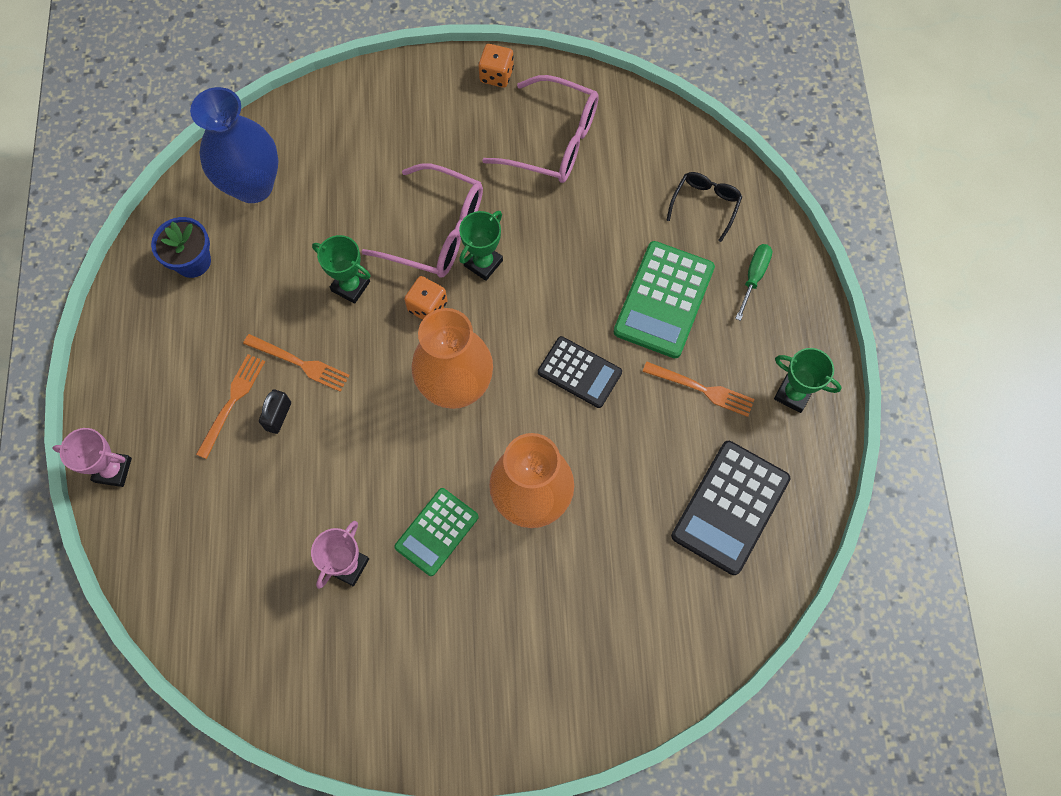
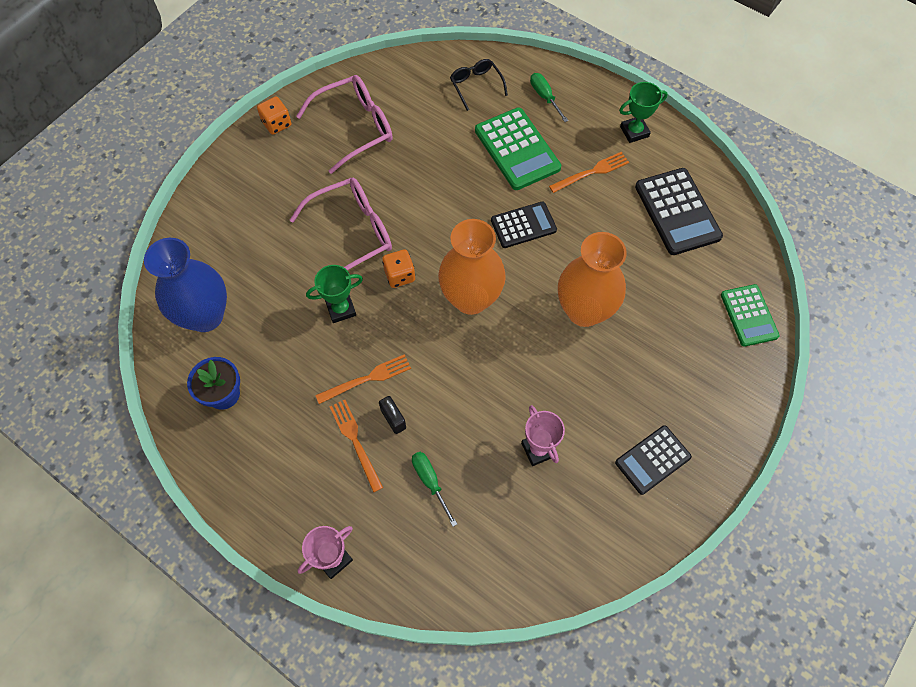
camera: 50 degrees left, 5 degrees down
green calculator [394,488,479,576] -> green calculator moved to [721,284,780,347]
green trophy [459,211,503,281] -> none
none -> green screwdriver [412,452,457,527]
none -> black calculator [615,425,692,495]

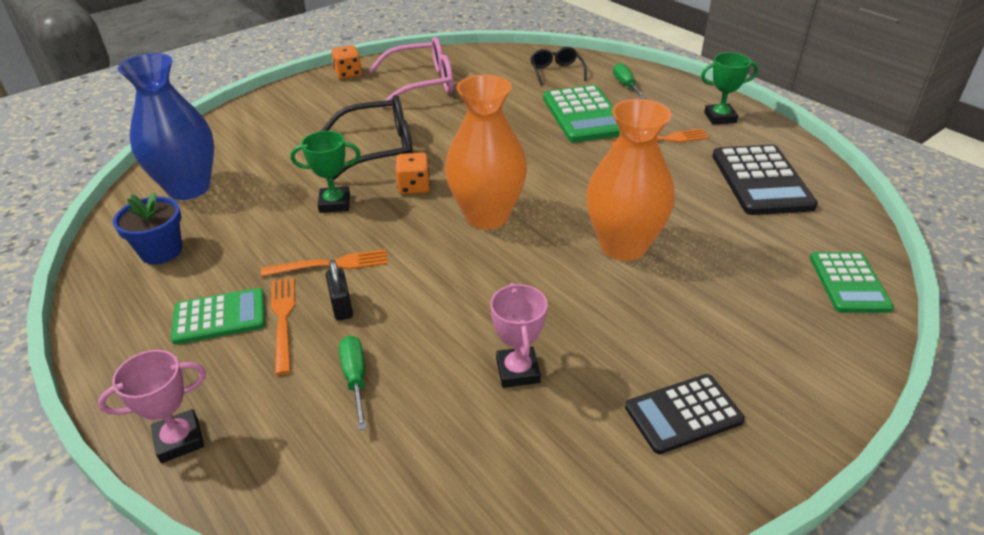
camera: 15 degrees right, 25 degrees down
pink glasses [290,178,392,270] -> black glasses [321,95,413,181]
black calculator [491,201,557,248] -> none
none -> green calculator [171,288,265,345]

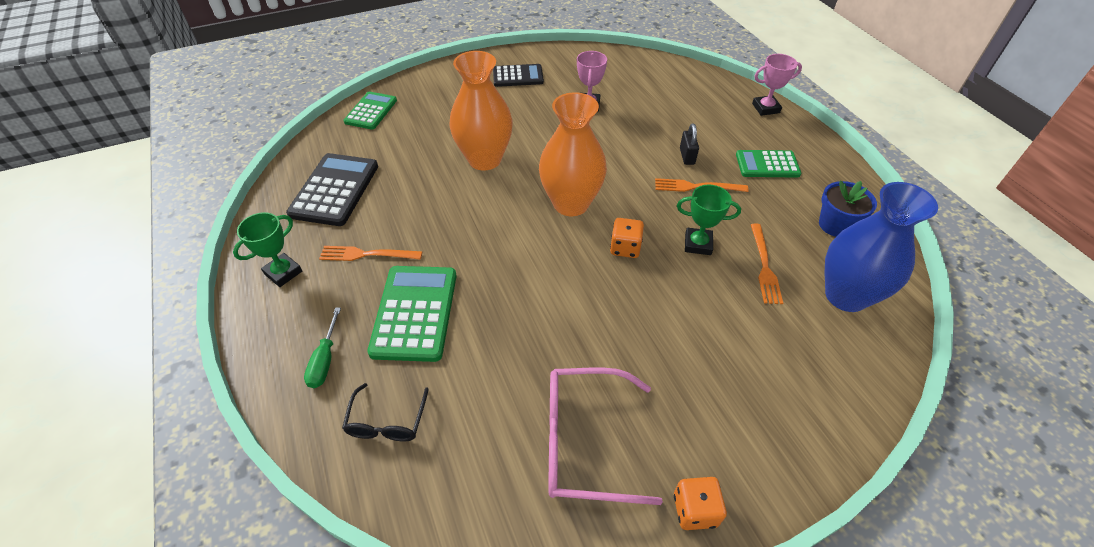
camera: 165 degrees left, 10 degrees up
orange fork [271,277,295,375] -> orange fork moved to [751,223,783,304]
black glasses [321,95,413,181] -> none
green screwdriver [339,336,367,430] -> none
green trophy [701,52,759,125] -> green trophy turned 60 degrees counterclockwise [233,212,302,287]

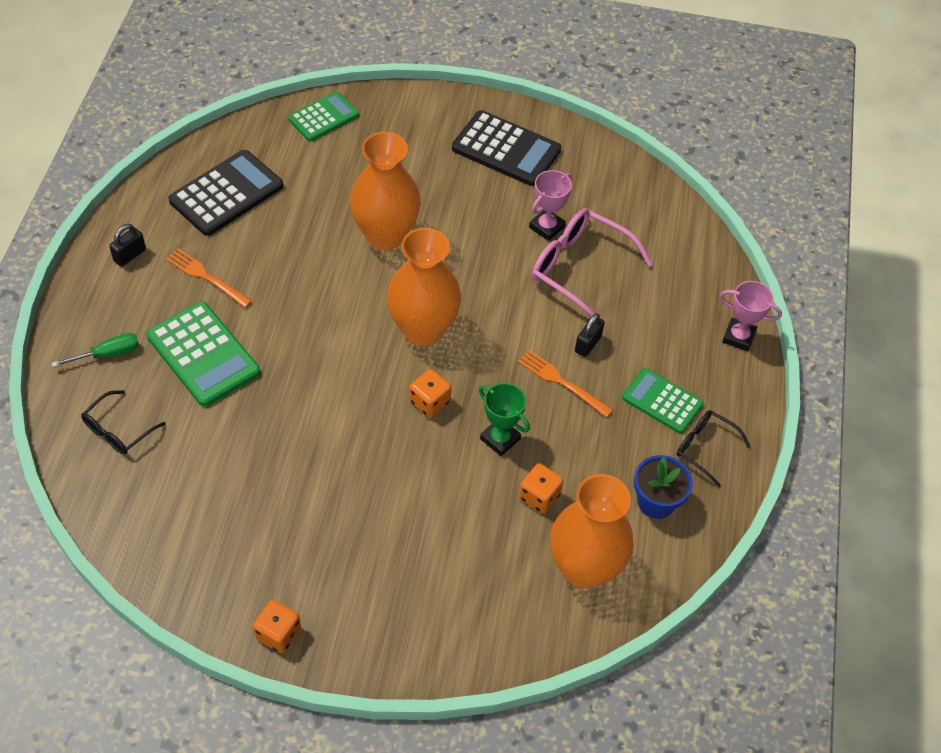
camera: 30 degrees right, 5 degrees up
green trophy [233,212,302,287] -> black padlock [109,224,146,267]
green screwdriver [304,307,341,388] -> green screwdriver turned 150 degrees counterclockwise [52,333,139,367]
green calculator [367,266,457,362] -> green calculator turned 105 degrees clockwise [146,301,260,407]
black calculator [493,64,544,87] -> black calculator [452,110,561,186], size x1.54
pink glasses [548,367,663,505] -> pink glasses moved to [532,208,652,317]
orange fork [751,223,783,304] -> orange dice [519,463,563,514]
blue vase [824,182,938,312] -> orange vase [550,474,633,588]
none -> black glasses [677,410,750,487]

